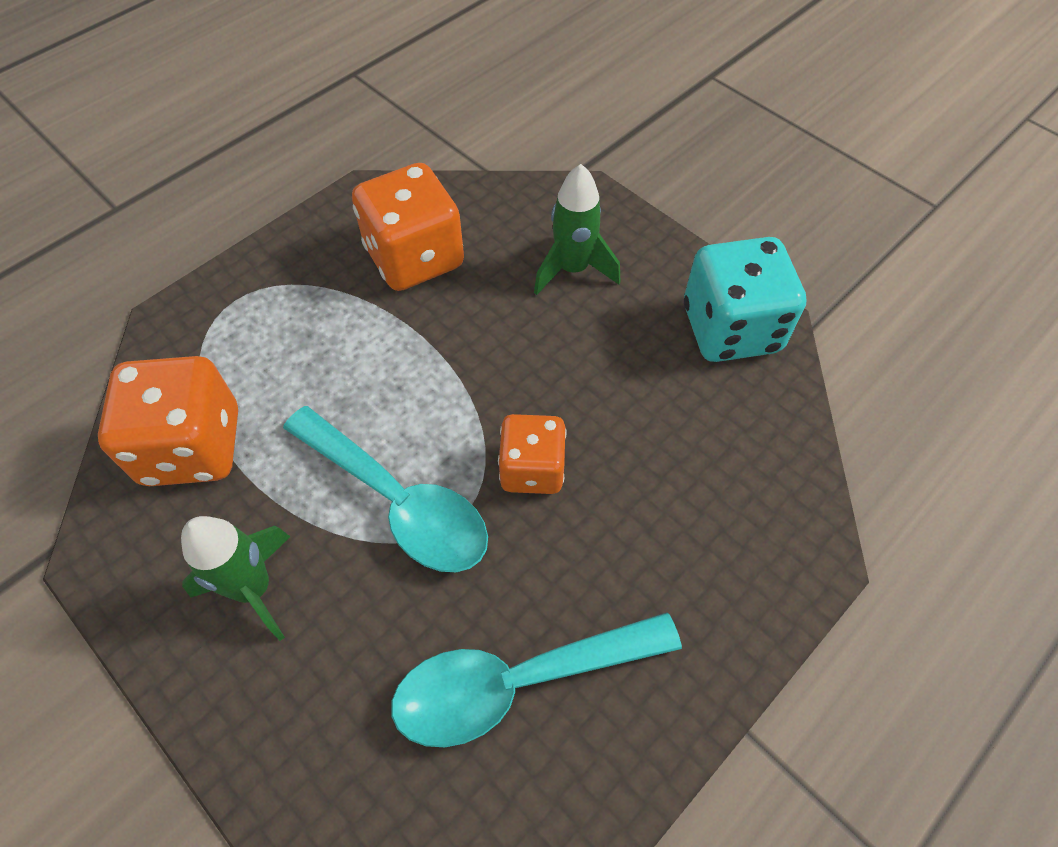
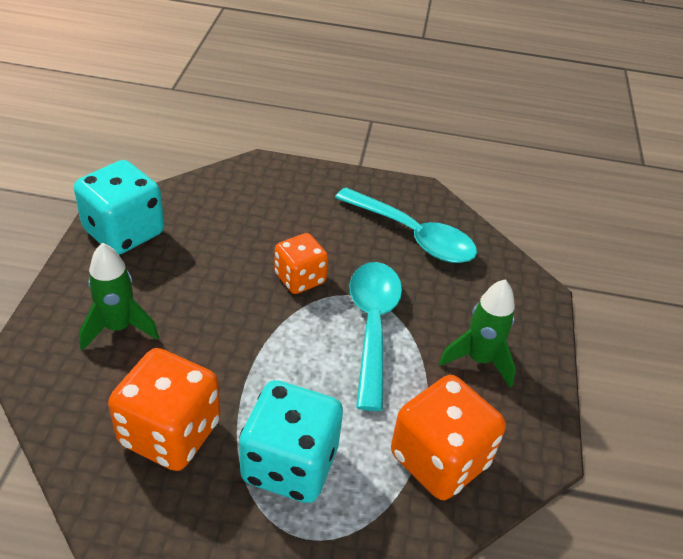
camera: 130 degrees left, 15 degrees down
none -> turquoise dice [239,380,343,503]

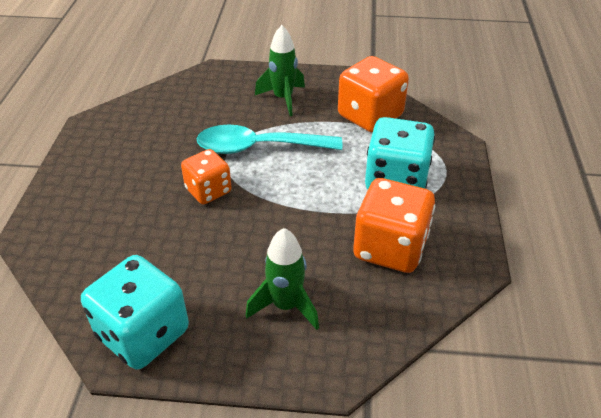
camera: 90 degrees left, 0 degrees up
turquoise spoon [335,188,477,263] -> none

